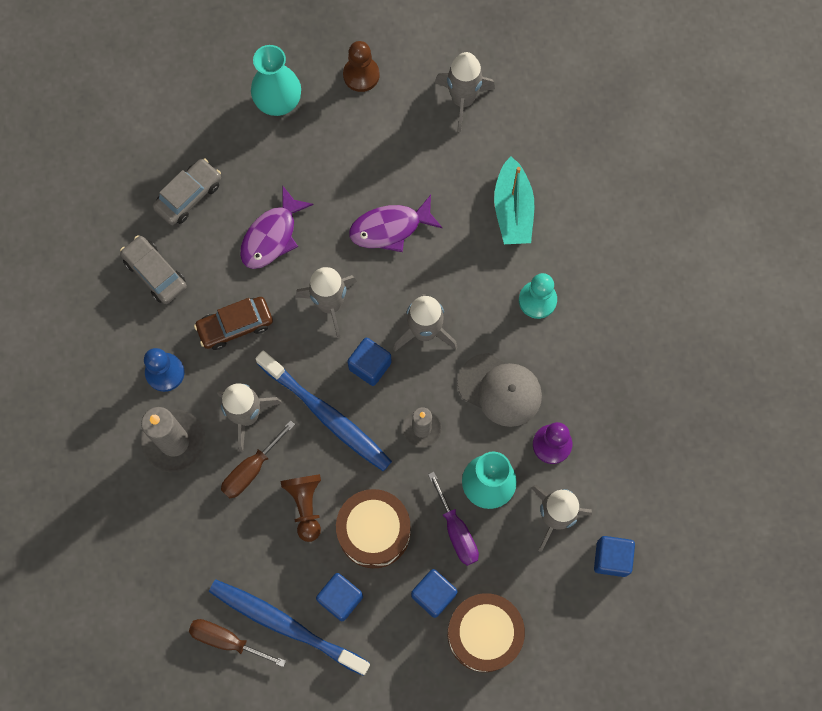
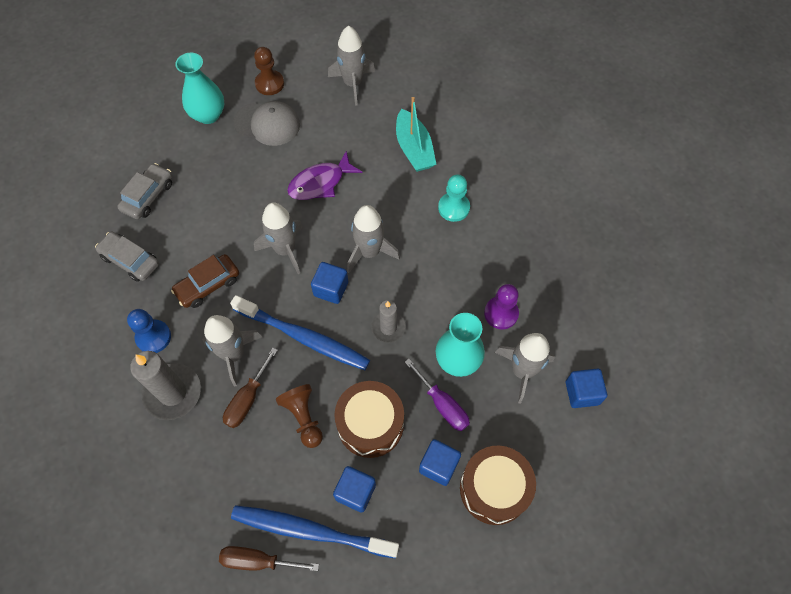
camera: 15 degrees left, 10 degrees down
purple fish [240,186,314,269] -> none
grey cap [458,353,542,427] -> grey cap moved to [234,101,300,146]

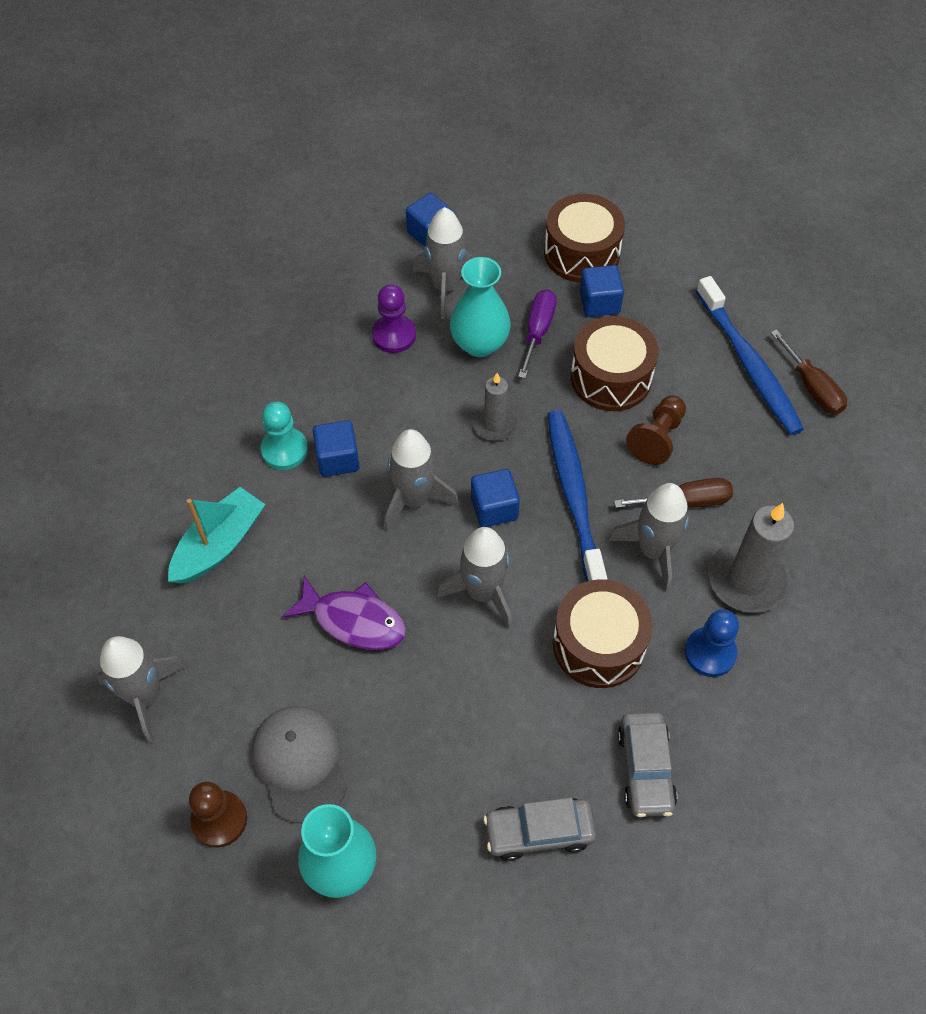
camera: 125 degrees left, 5 degrees down
brown car [171,254,239,308] -> brown drum [553,579,653,688]
blue cube [333,466,376,513] -> blue cube moved to [313,420,359,477]

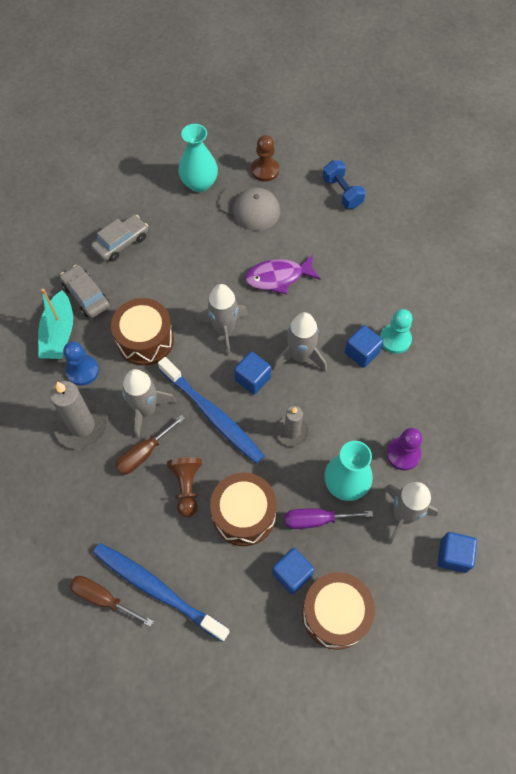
camera: 145 degrees right, 5 degrees up
grey rocket [97,636,187,743] -> blue dumbbell [323,160,366,209]
turquoise boat [168,487,266,584] -> turquoise boat moved to [38,289,73,359]
purple screwdriver [518,289,557,378] -> purple screwdriver turned 105 degrees clockwise [285,508,373,529]

